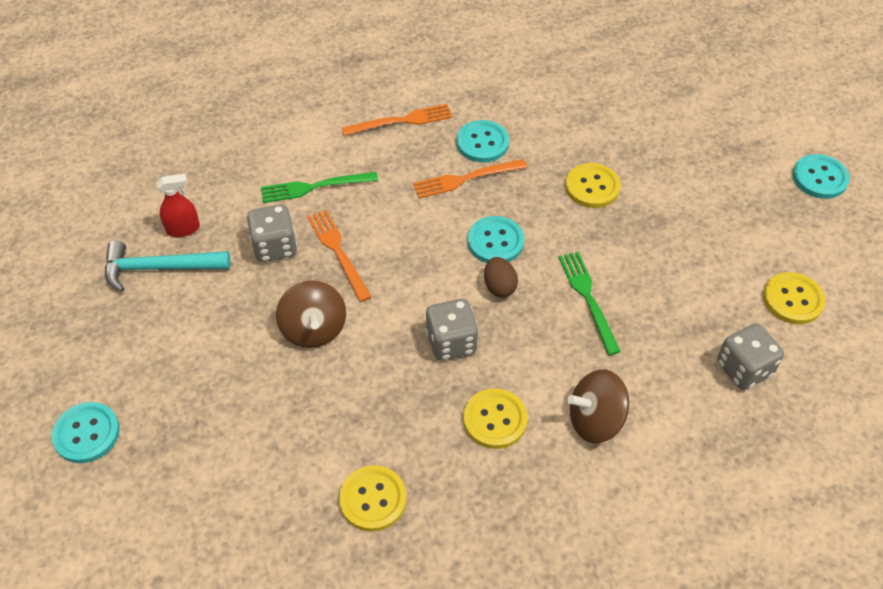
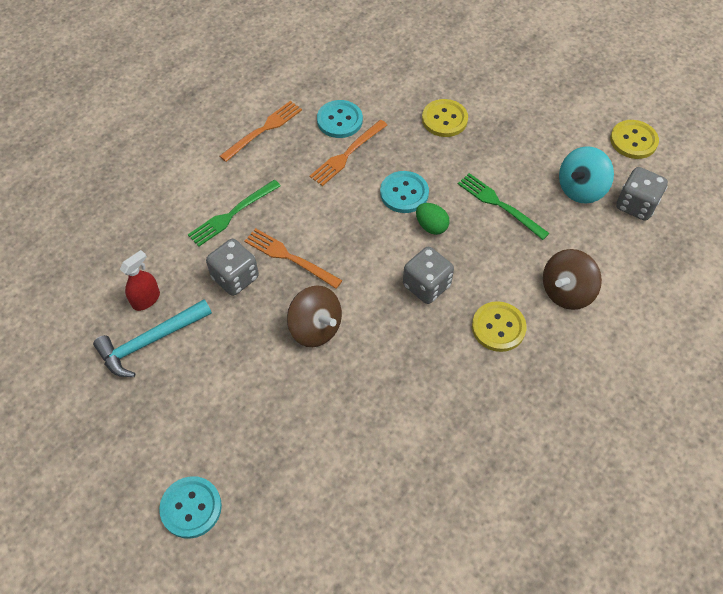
camera: 30 degrees left, 5 degrees up
yellow button [339,465,407,532] -> none
brown egg [484,257,518,297] -> green egg [416,203,450,235]
turquoise button [793,154,850,199] -> none
none -> turquoise spinning top [559,146,614,204]

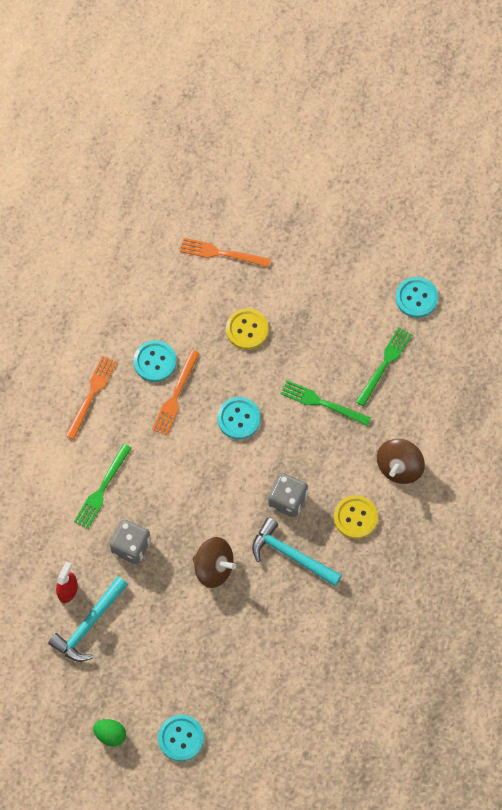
camera: 20 degrees left, 10 degrees up
orange fork [244,228,343,289] -> orange fork moved to [180,238,271,267]
green egg [416,203,450,235] -> green egg moved to [93,719,126,747]
turquoise spinning top [559,146,614,204] -> green fork [356,327,412,406]
yellow button [610,120,659,159] -> turquoise button [396,277,438,318]
grey dice [616,167,668,221] -> none
none -> turquoise hammer [252,517,342,586]

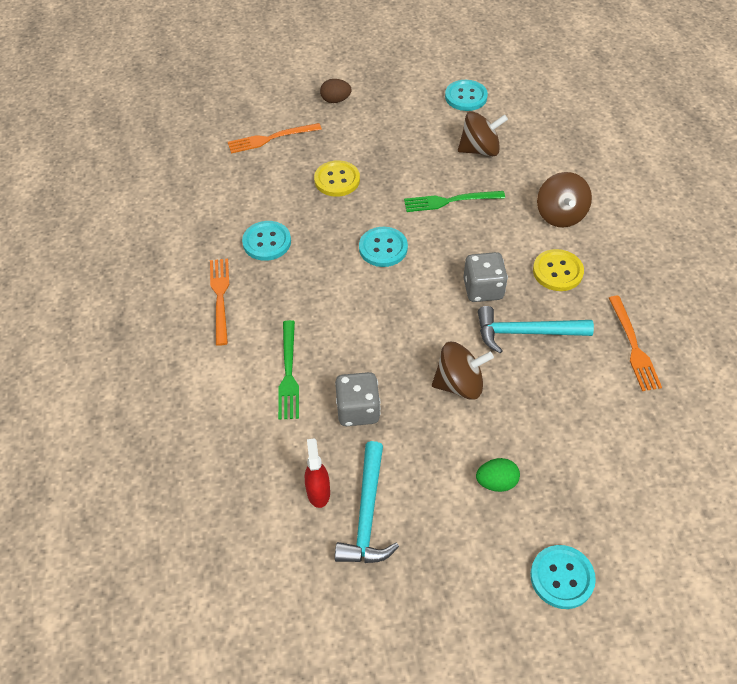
camera: 30 degrees left, 15 degrees down
green egg [93,719,126,747] -> green egg moved to [476,458,520,492]
orange fork [152,350,200,435] -> orange fork moved to [609,296,662,391]
green fork [356,327,412,406] -> brown spinning top [458,111,508,156]
none -> brown egg [320,79,352,103]

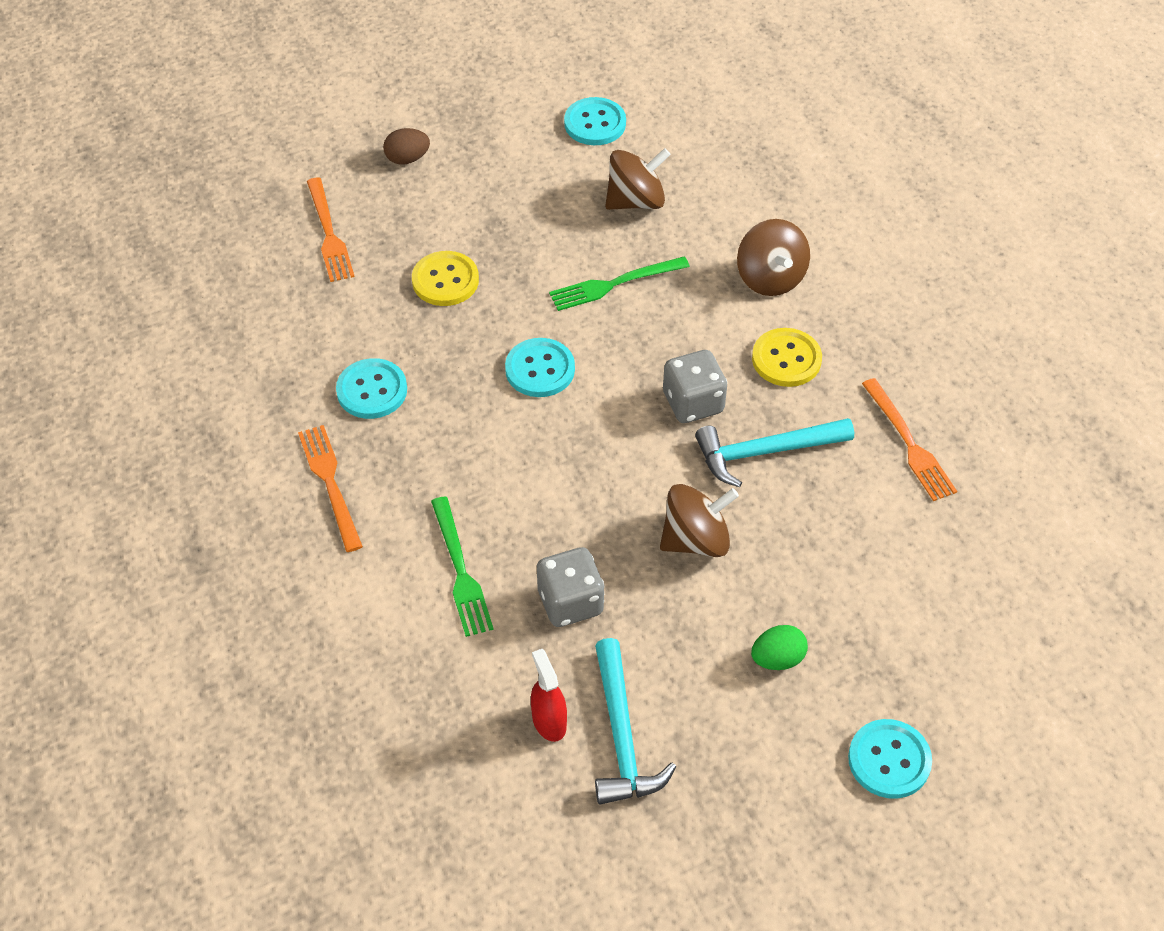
camera: 15 degrees left, 0 degrees up
orange fork [228,123,322,154] -> orange fork turned 75 degrees counterclockwise [307,178,355,282]

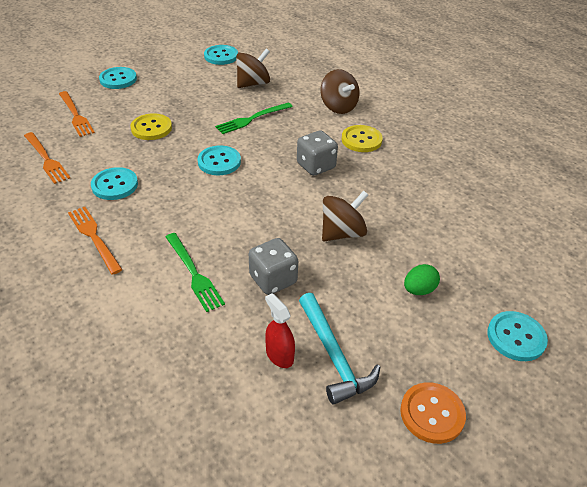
camera: 15 degrees left, 10 degrees down
brown egg [383,128,430,165] -> turquoise button [99,67,137,89]
turquoise hammer [695,418,854,487] -> none
orange fork [862,378,957,501] -> orange fork moved to [24,132,70,184]
none -> orange button [400,382,466,444]

